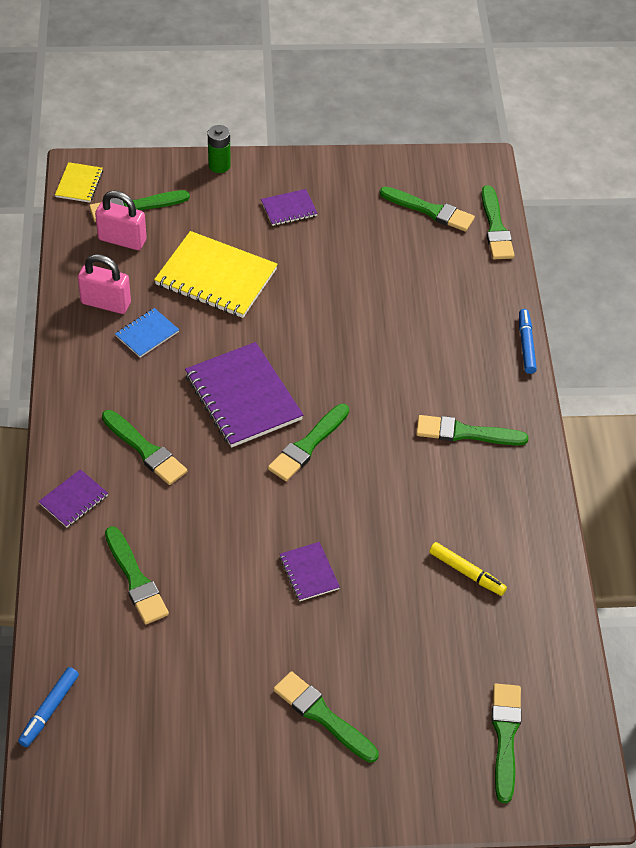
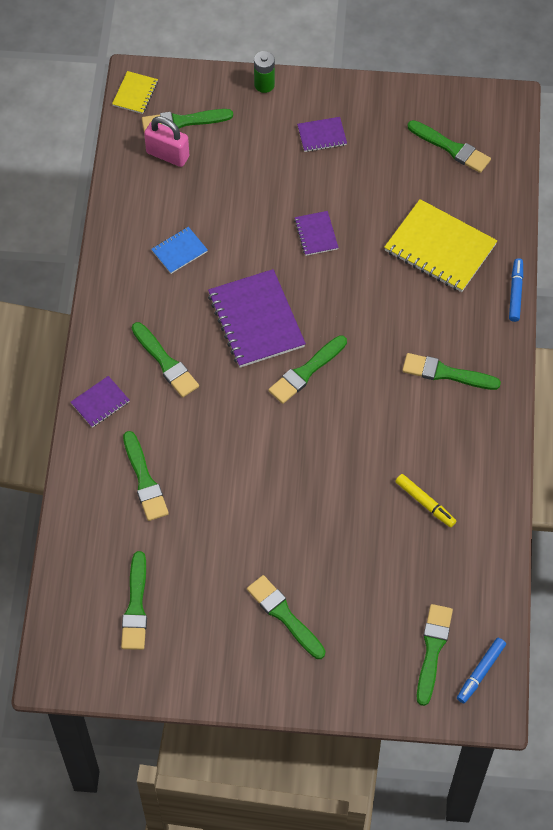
camera: 10 degrees right, 10 degrees up
blue marker [18,667,79,747] -> blue marker moved to [457,638,506,703]
pink padlock [78,254,131,314] -> none
yellow notebook [154,231,278,318] -> yellow notebook moved to [384,199,497,292]
purple notebook [280,542,340,601] -> purple notebook moved to [294,211,339,256]
green brush [481,185,515,259] -> green brush moved to [121,551,147,650]

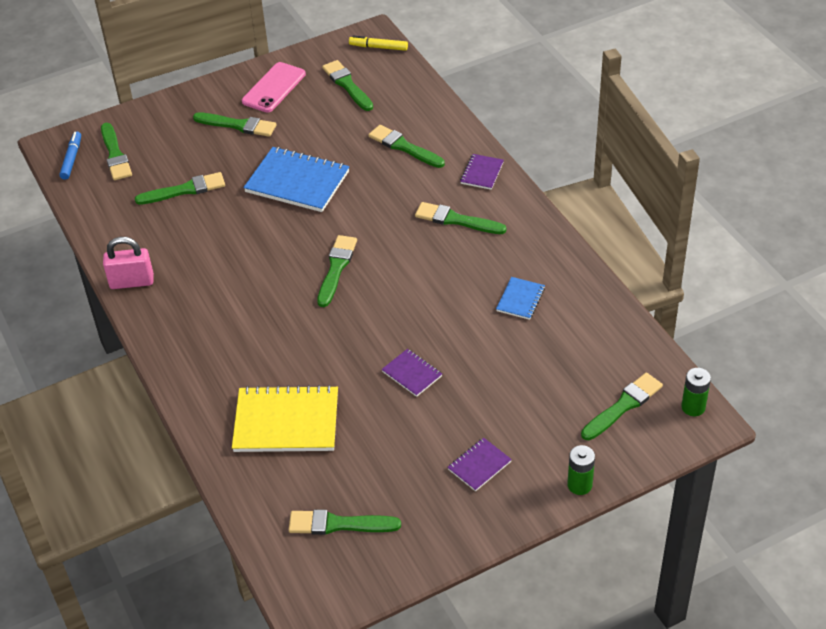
camera: 150 degrees right, 15 degrees down
yellow notebook [112,71,158,114] -> green battery [681,368,711,416]
pink padlock [144,116,189,167] -> pink padlock moved to [103,237,154,289]
purple notebook [208,269,306,368] -> none
yellow marker [395,474,456,527] -> yellow marker moved to [349,36,408,51]
green brush [402,353,501,390] -> green brush moved to [135,172,225,205]
blue marker [509,258,523,322] -> none
none -> pink phone [242,62,306,113]
none -> blue notebook [243,147,349,212]

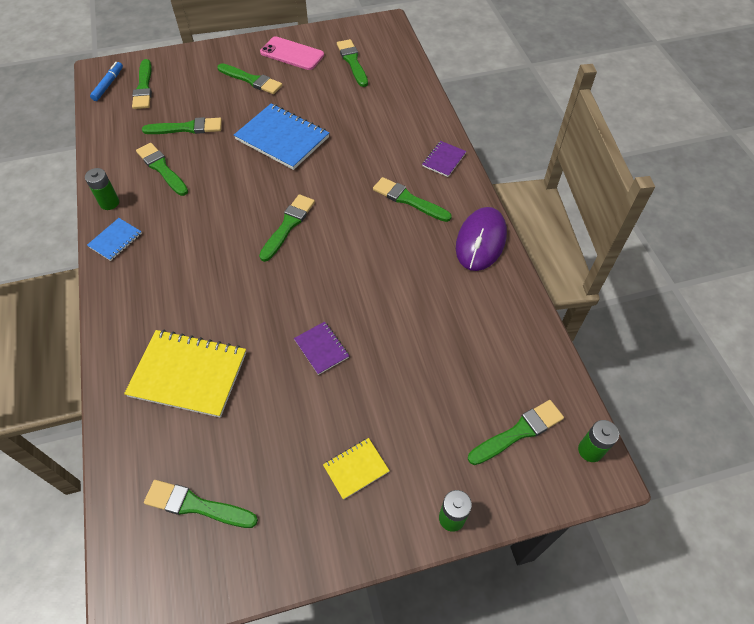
camera: 10 degrees right, 10 degrees up
pink padlock [103,237,154,289] -> green battery [85,168,119,210]
pink phone [242,62,306,113] -> pink phone turned 75 degrees clockwise [260,36,324,70]
yellow marker [349,36,408,51] -> none
green brush [369,125,445,168] -> green brush moved to [136,143,188,196]
purple notebook [447,438,512,491] -> yellow notebook [323,438,390,500]
blue notebook [496,277,545,320] -> blue notebook moved to [87,218,142,261]
none -> purple mouse [456,207,507,271]

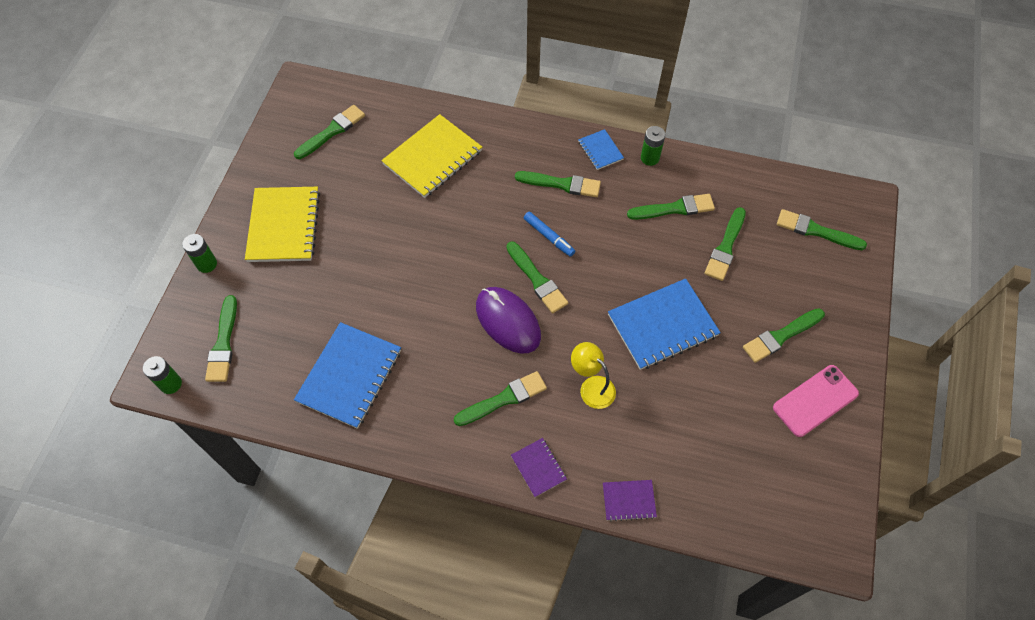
camera: 120 degrees right, 5 degrees up
blue marker [90,62,123,101] -> blue marker moved to [524,212,575,257]
purple notebook [294,322,349,375] -> purple notebook moved to [603,480,657,521]
yellow notebook [323,438,390,500] -> yellow notebook [245,187,320,262], size x2.00
green brush [337,39,368,87] -> green brush moved to [515,171,601,197]
purple mouse [456,207,507,271] -> purple mouse moved to [476,287,541,354]
none -> blue notebook [294,322,401,429]
none -> yellow lamp [571,342,616,409]

